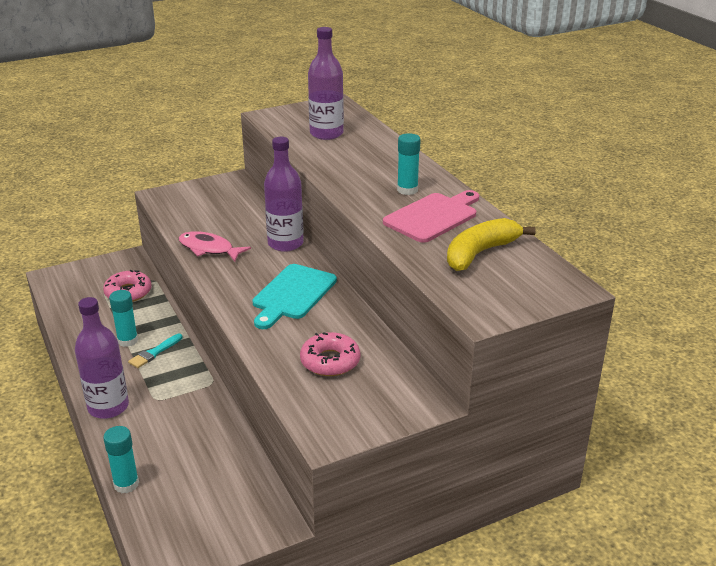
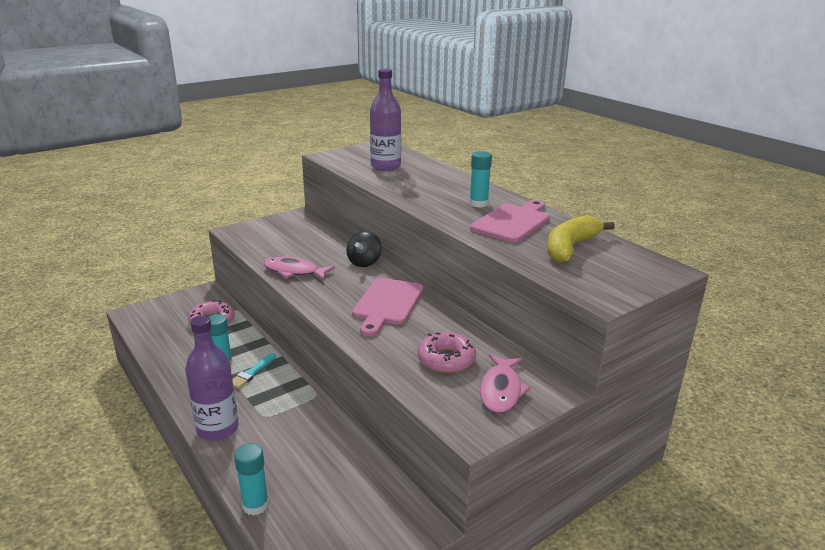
camera: 10 degrees left, 5 degrees down
turquoise cutting board [252,264,337,329] -> pink cutting board [352,278,424,337]
purple bottle [264,137,304,252] -> black spinning top [346,231,382,267]
none -> pink fish [480,354,531,413]

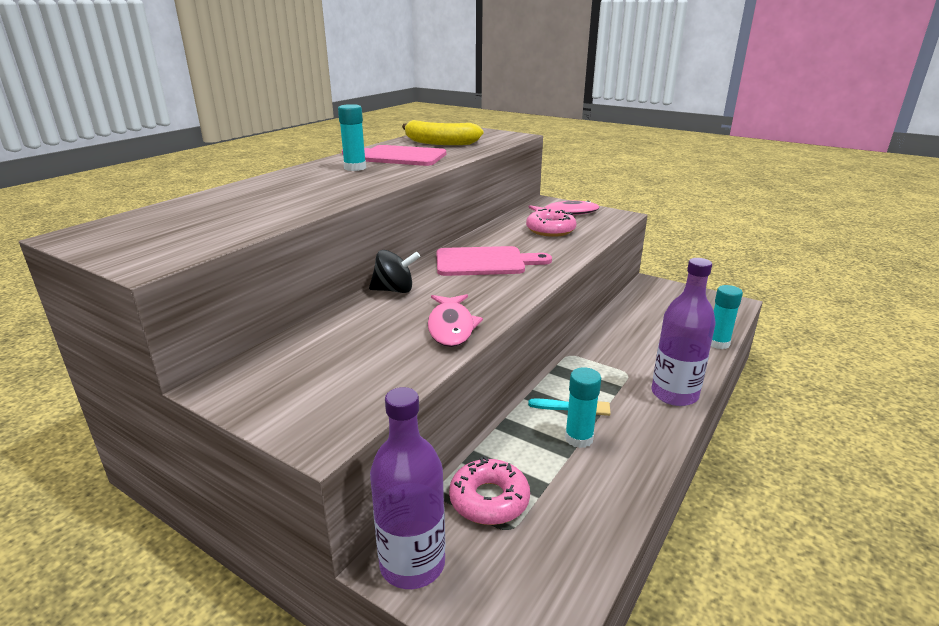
camera: 110 degrees left, 0 degrees up
purple bottle [370,69,401,171] -> purple bottle moved to [370,387,445,589]

